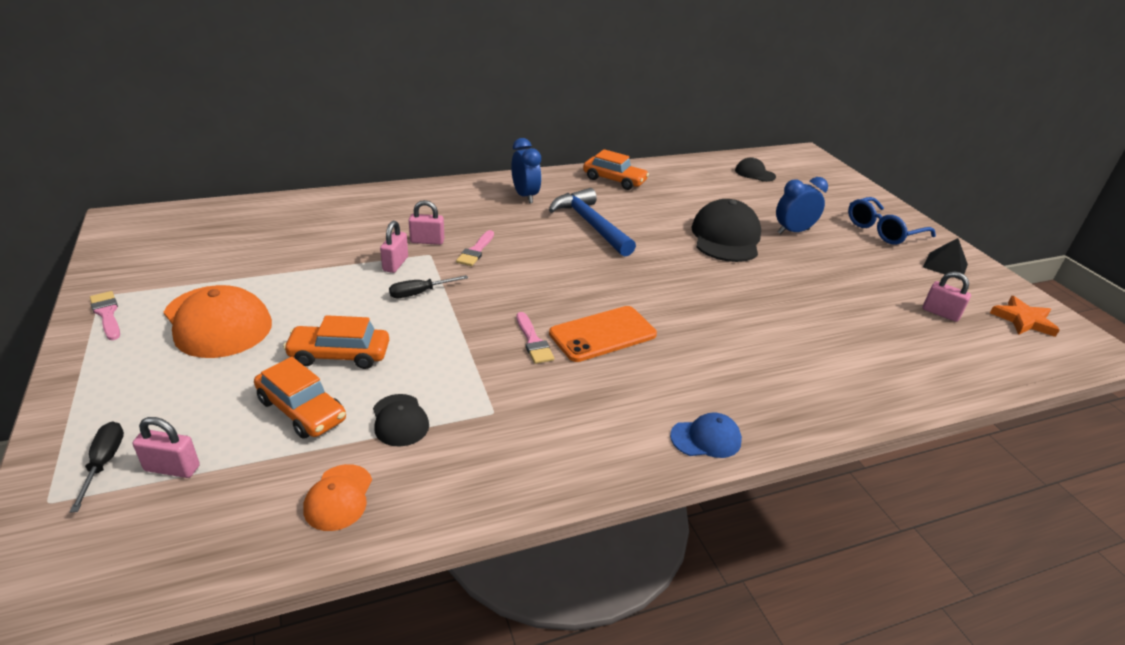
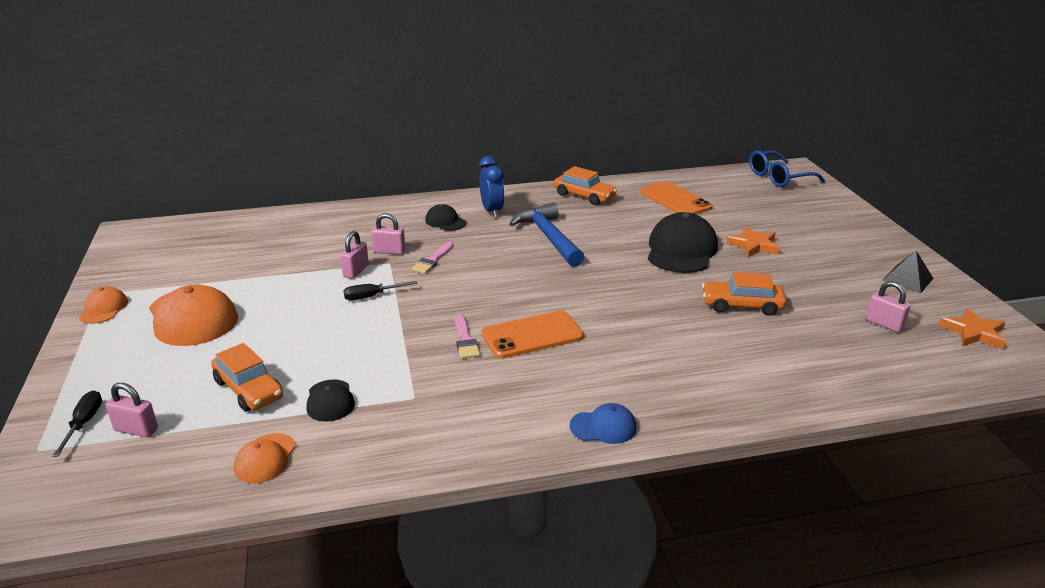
camera: 10 degrees right, 5 degrees down
pink brush [90,291,120,340] -> orange cap [79,286,128,324]
orange car [283,315,389,369] -> orange car moved to [702,272,786,316]
black cap [735,157,776,182] -> black cap moved to [425,204,466,231]
blue clock [776,177,828,234] -> orange star [726,226,780,257]
blue glasses [848,197,936,245] -> blue glasses moved to [749,150,825,187]
none -> orange phone [640,181,712,214]

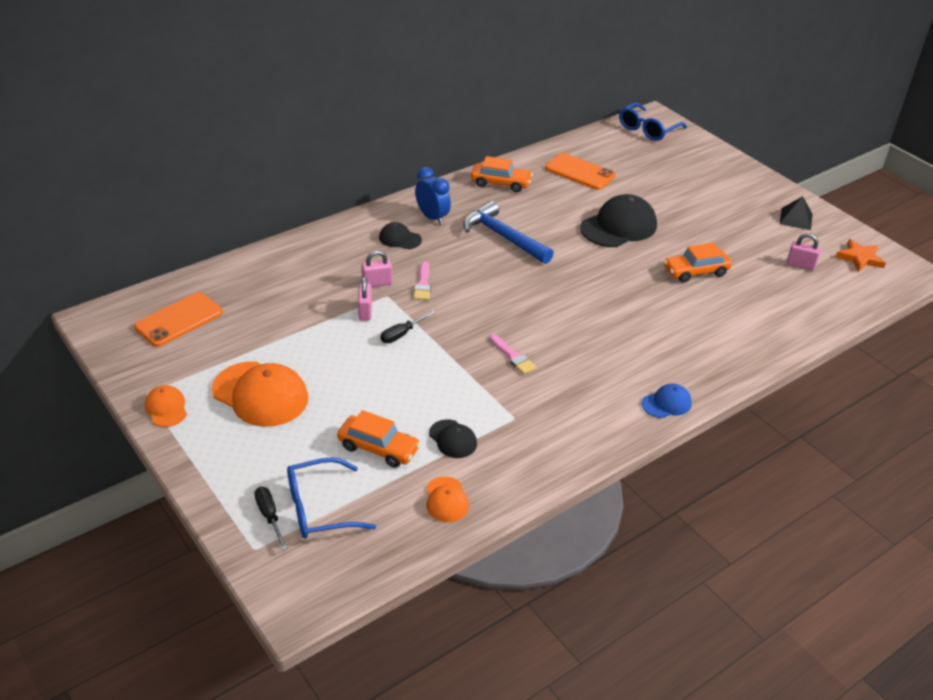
camera: 25 degrees left, 10 degrees up
pink padlock [105,383,158,437] -> blue glasses [287,457,376,539]
orange phone [481,311,584,359] -> orange phone moved to [134,292,223,347]
black cap [648,212,718,273] -> black cap turned 60 degrees clockwise [580,194,657,247]
orange star [726,226,780,257] -> none

